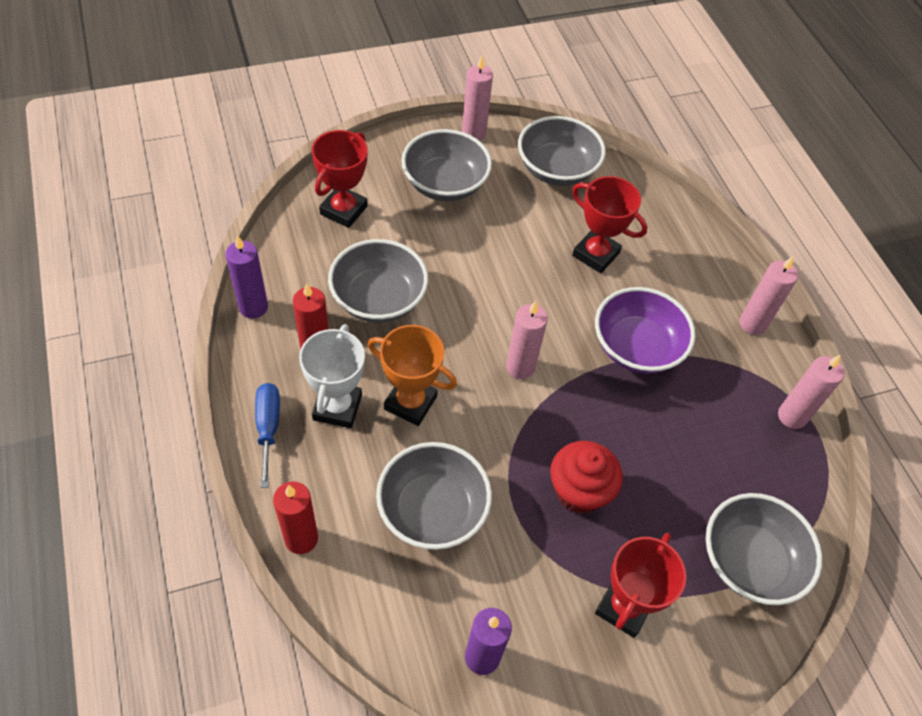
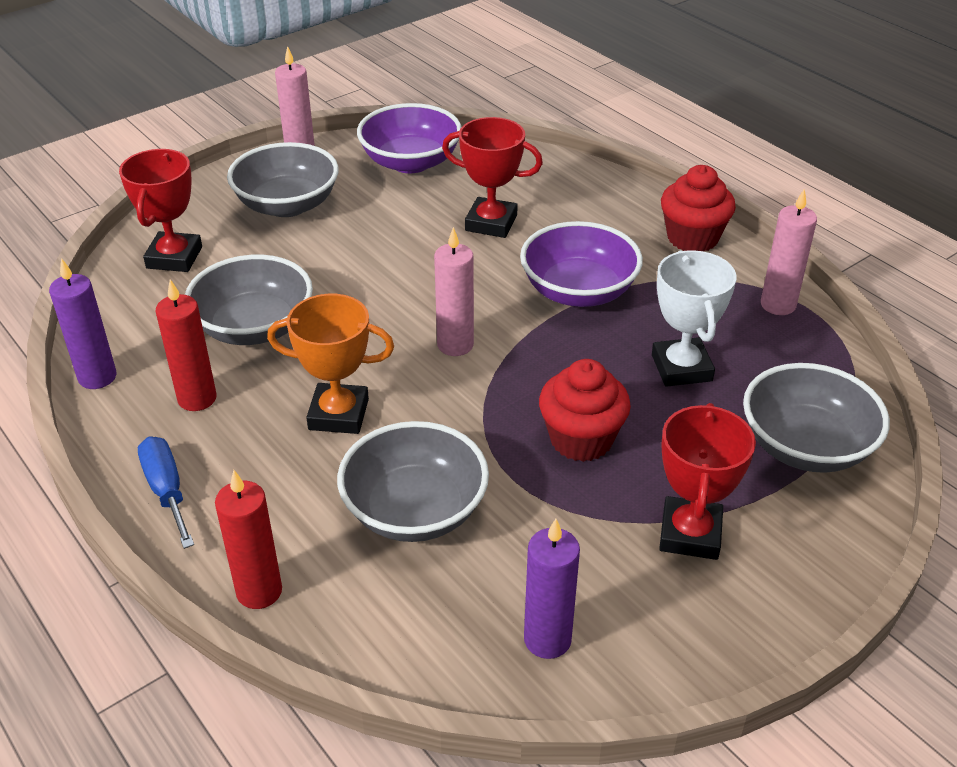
camera: 15 degrees left, 15 degrees down
white trophy [299,324,365,428] -> white trophy moved to [652,250,736,387]
grey bowl [518,116,606,186] -> purple bowl [357,103,462,173]
pink candle [740,256,798,335] -> red cupcake [661,165,736,252]

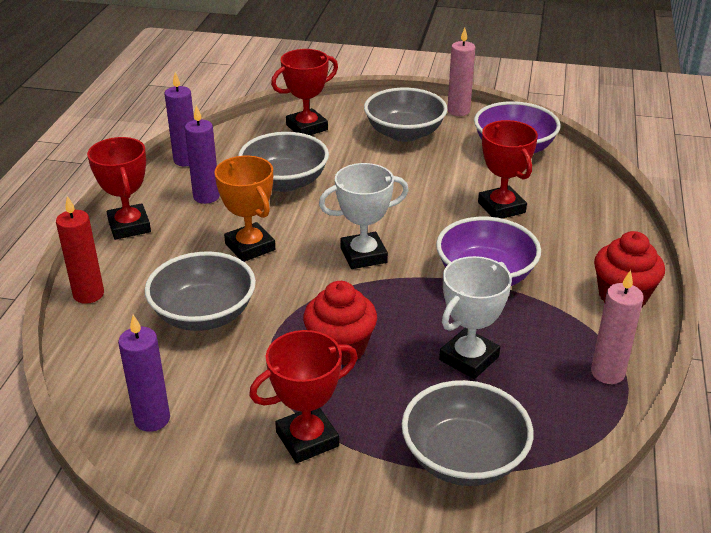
camera: 50 degrees right, 5 degrees down
blue screwdriver [138,436,194,549] -> red trophy [87,137,151,240]
red candle [155,279,217,411] -> purple candle [185,105,220,204]
pink candle [434,227,474,356] -> white trophy [319,163,409,269]

